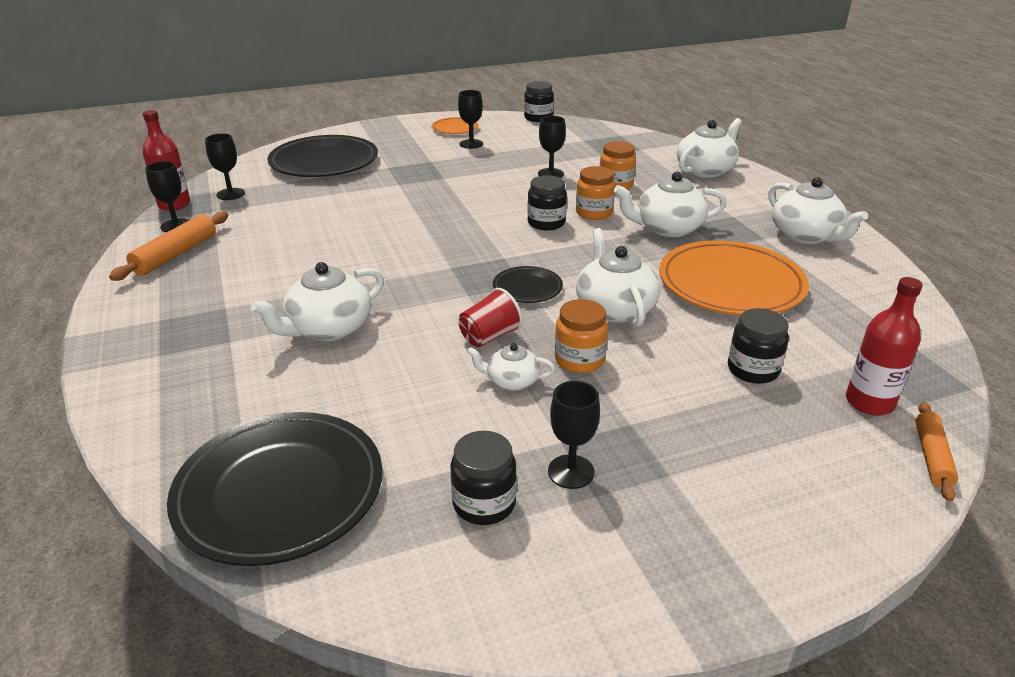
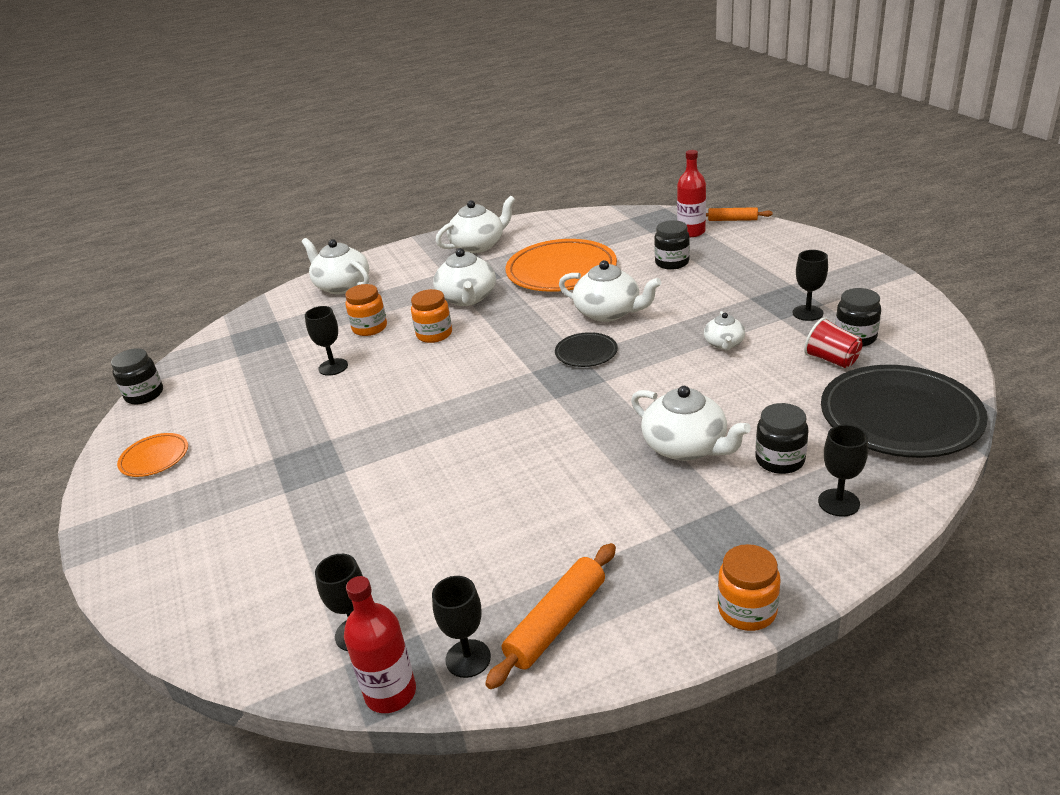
camera: 90 degrees left, 0 degrees up
orange rolling pin [109,212,228,281] -> orange rolling pin turned 75 degrees counterclockwise [485,543,616,689]
black plate [267,135,378,177] -> none
black goblet [458,90,483,149] -> black goblet moved to [818,424,868,517]
red cup [459,288,523,347] -> red cup moved to [804,317,863,368]
black jar [527,175,567,230] -> black jar moved to [755,403,808,474]
orange jar [555,299,608,373] -> orange jar moved to [718,544,781,631]
white teapot [576,228,660,327] -> white teapot turned 135 degrees counterclockwise [559,260,661,322]

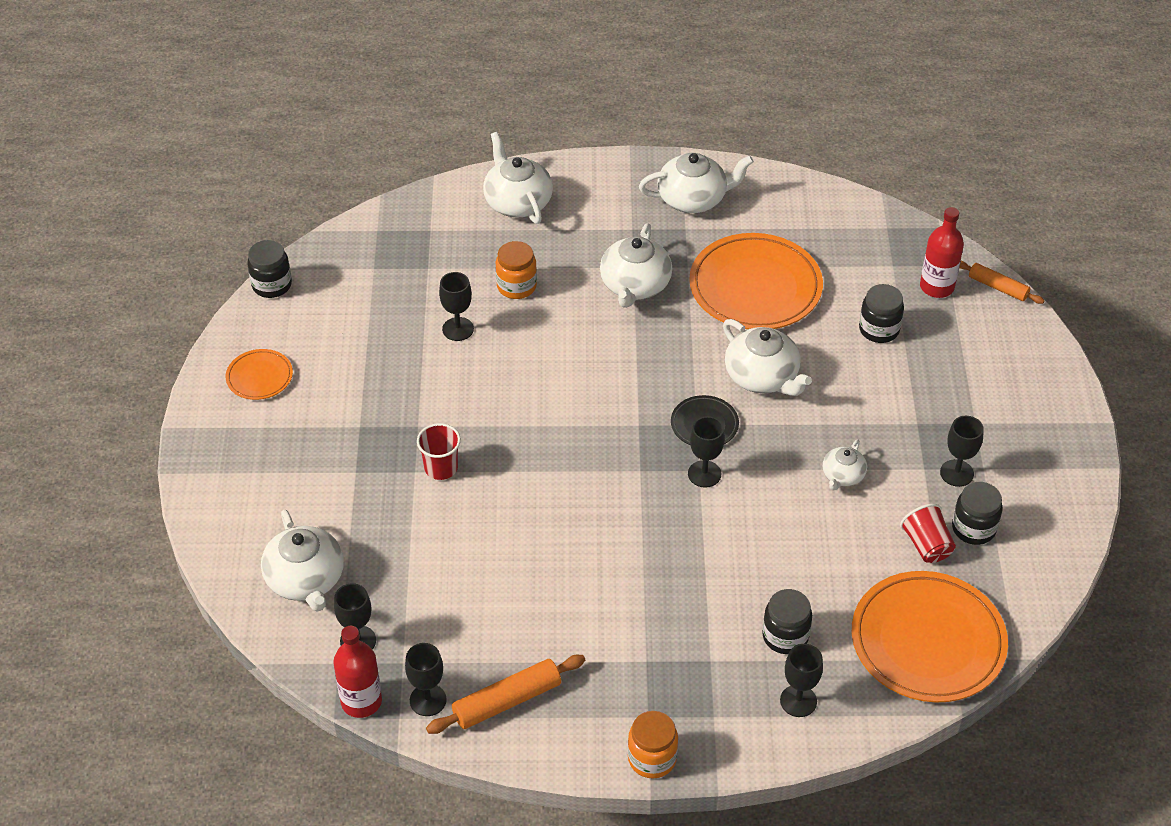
camera: 20 degrees right, 15 degrees up
orange jar [411,289,452,343] -> none
white teapot [631,386,751,461] -> white teapot moved to [261,510,344,612]
black plate [821,365,988,458] -> orange plate [852,571,1008,703]
none -> red cup [417,423,461,480]
none -> black goblet [688,416,725,488]

